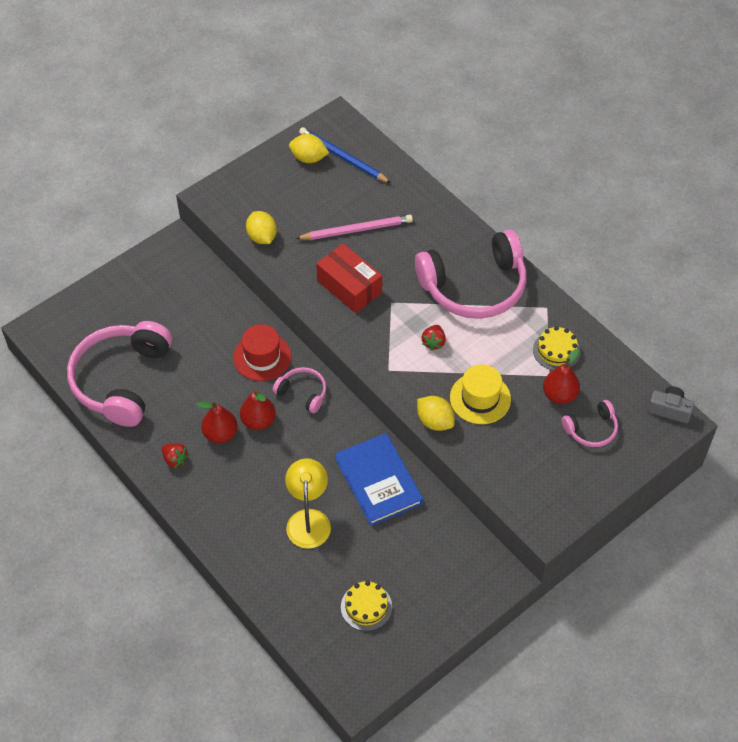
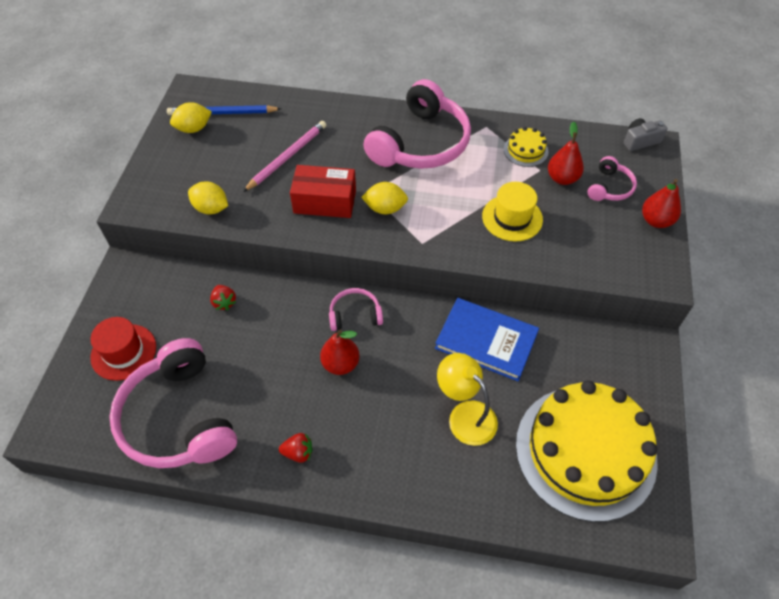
camera: 40 degrees left, 0 degrees up
red pear [197,401,238,443] -> red pear moved to [642,179,681,228]
red hat [233,324,291,381] -> red hat moved to [90,317,156,381]
yellow cake [341,581,392,631] -> yellow cake [516,380,658,522], size x2.49
yellow lemon [417,396,455,431] -> yellow lemon moved to [361,182,408,214]
red strawberry [422,325,446,351] -> red strawberry moved to [210,285,236,310]

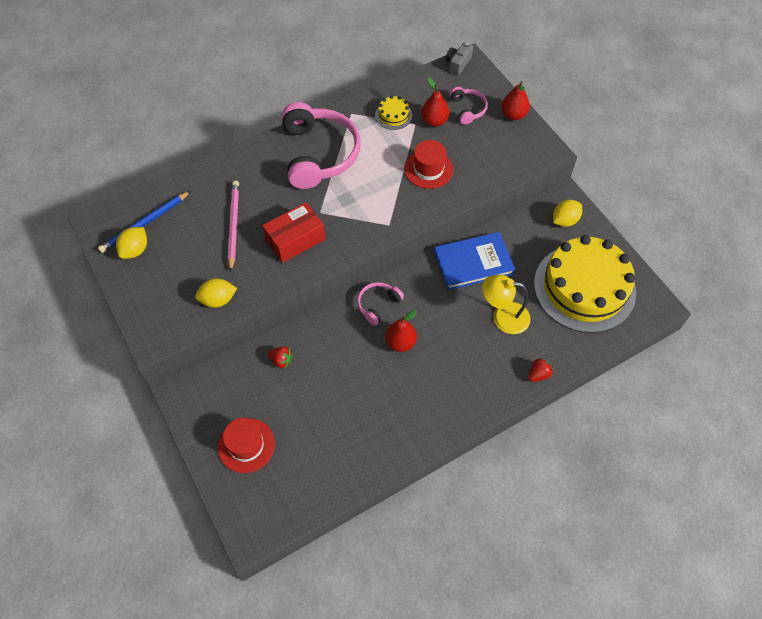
camera: 40 degrees left, 5 degrees up
pink headphones [109,338,237,468] -> none
red strawberry [279,433,312,463] -> red strawberry moved to [528,357,553,382]
yellow lemon [361,182,408,214] -> yellow lemon moved to [553,200,582,227]
yellow hat [482,182,543,242] -> red hat [404,140,453,189]

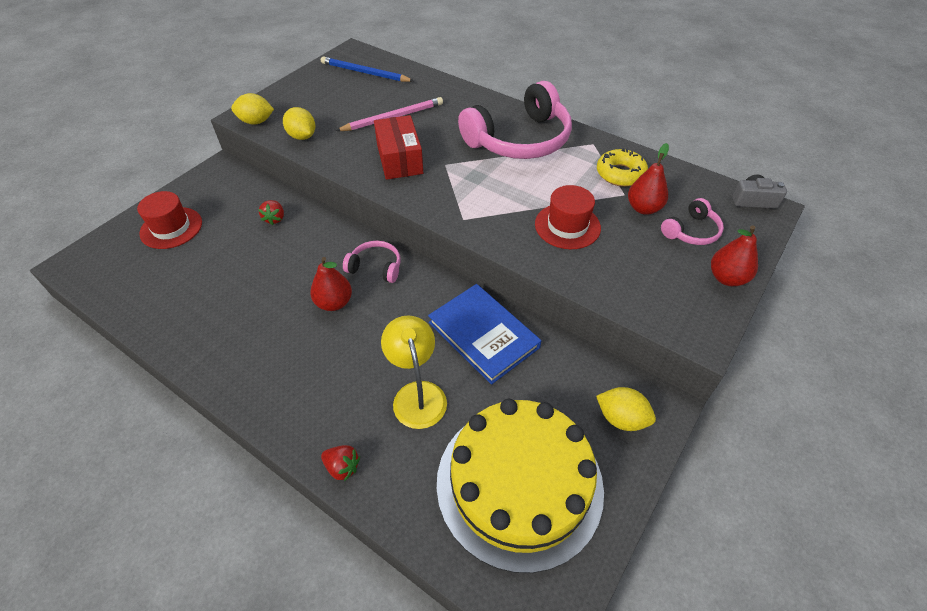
camera: 65 degrees right, 10 degrees down
yellow lemon [116,227,147,259] -> yellow lemon moved to [231,93,274,125]
red box [262,202,325,263] -> red box turned 45 degrees clockwise [374,115,423,180]
yellow cake [375,95,412,130] -> yellow donut [597,148,648,187]

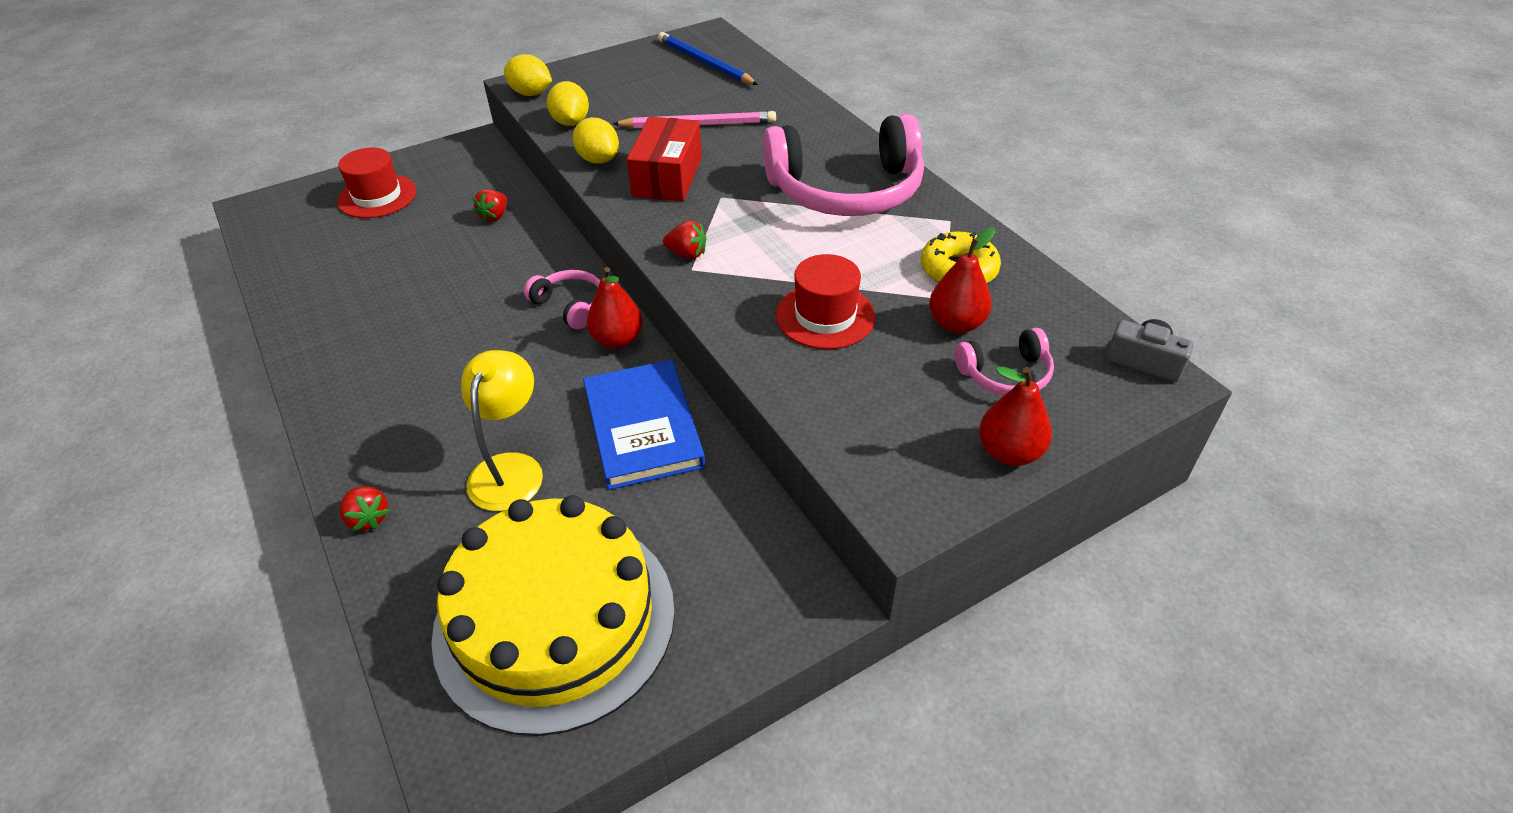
camera: 25 degrees right, 5 degrees down
red pear [310,257,352,311] -> red pear moved to [586,267,643,349]
yellow lemon [596,387,656,431] -> yellow lemon moved to [573,117,619,164]
none -> red strawberry [663,221,706,259]

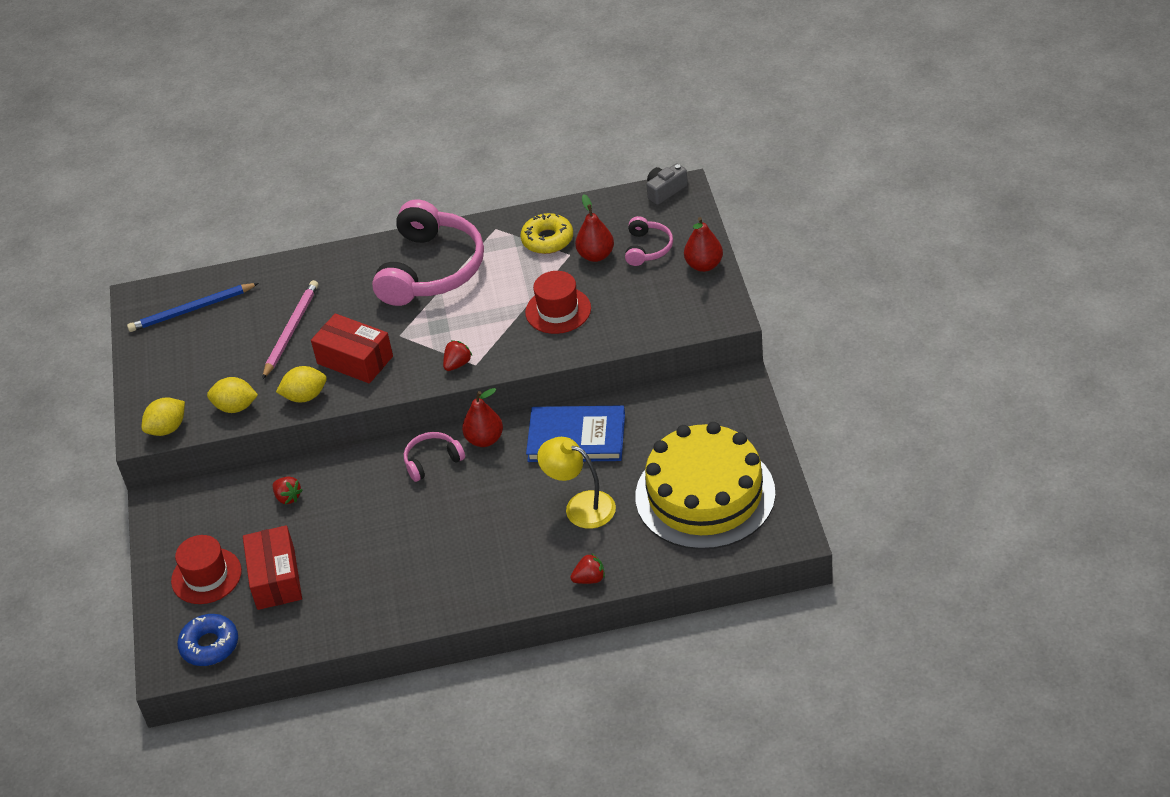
camera: 65 degrees left, 0 degrees up
none -> blue donut [177,614,238,666]
none -> red box [243,525,302,610]

